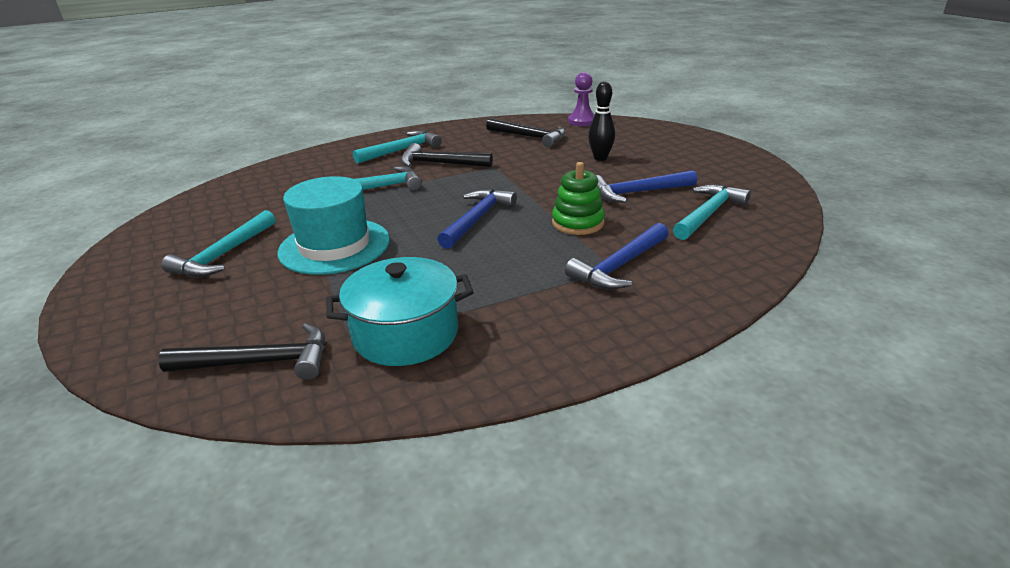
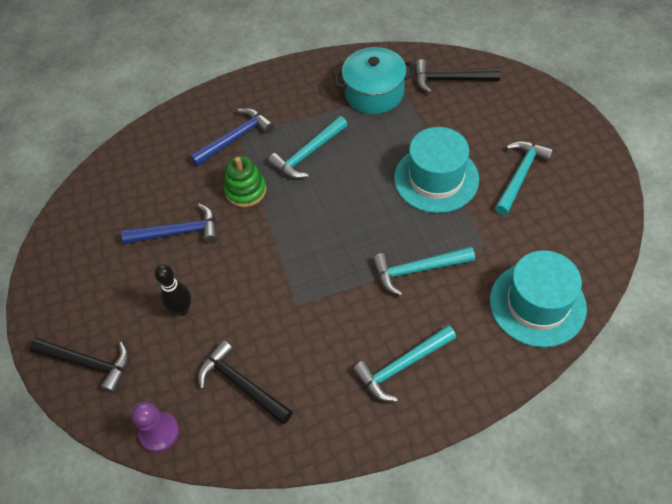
camera: 170 degrees left, 25 degrees up
black hammer [401,143,493,167] -> black hammer moved to [29,338,129,394]
blue hammer [437,189,517,249] -> none
turquoise hammer [673,184,751,240] -> turquoise hammer moved to [268,116,348,179]
none -> turquoise hat [490,250,587,347]

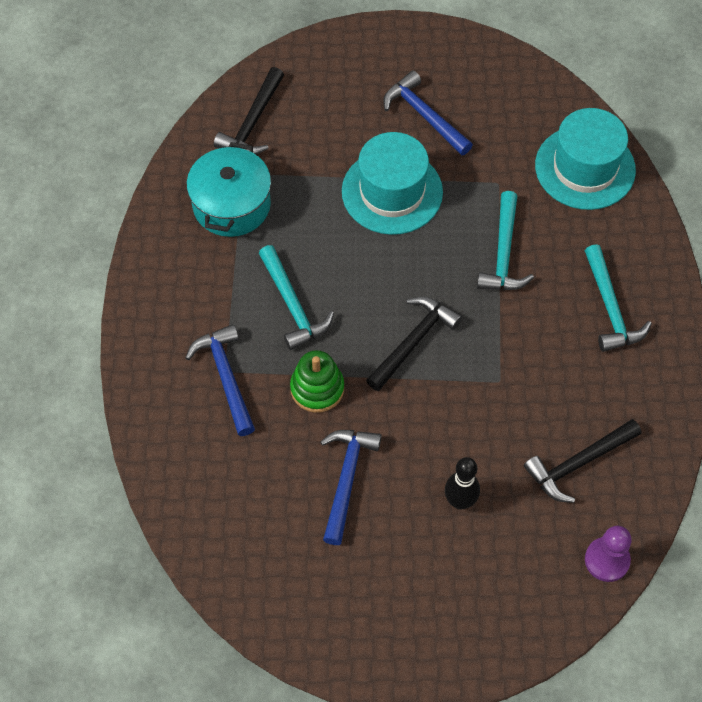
camera: 75 degrees left, 5 degrees up
black hammer [29,338,129,394] -> black hammer moved to [366,297,462,391]
turquoise hammer [495,141,554,215] -> blue hammer [383,71,473,155]

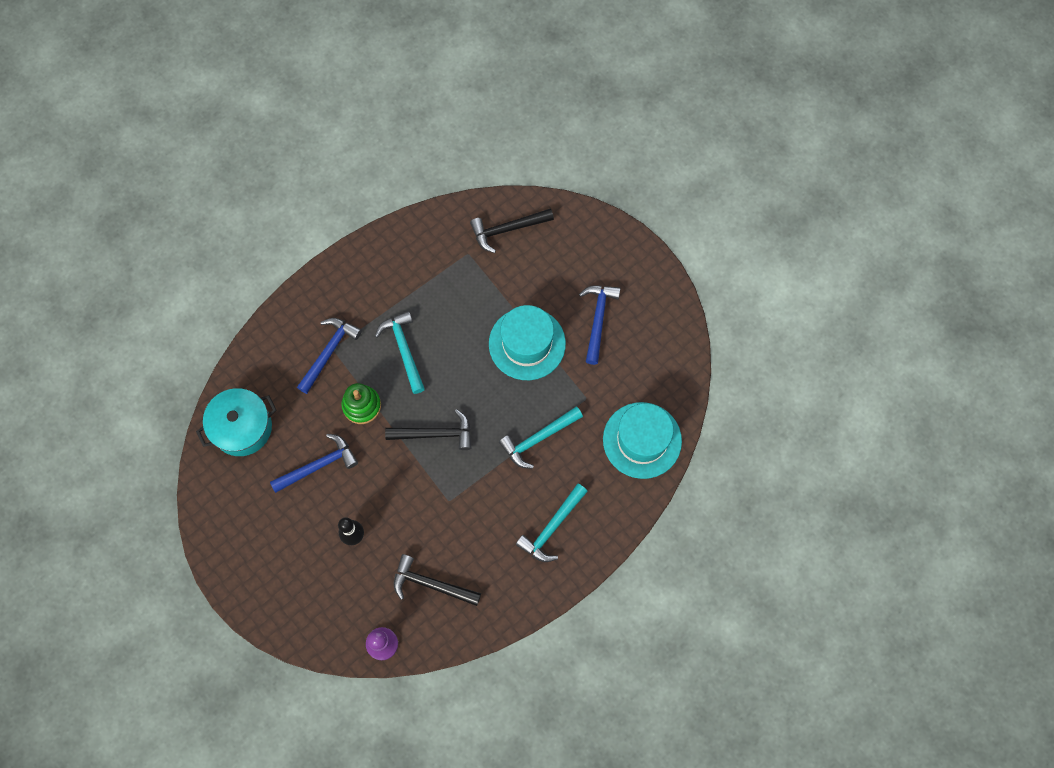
camera: 50 degrees right, 10 degrees up
turquoise pot [186,142,271,237] -> turquoise pot moved to [196,388,277,456]
turquoise hammer [259,245,334,350] -> turquoise hammer turned 135 degrees clockwise [375,311,425,394]

